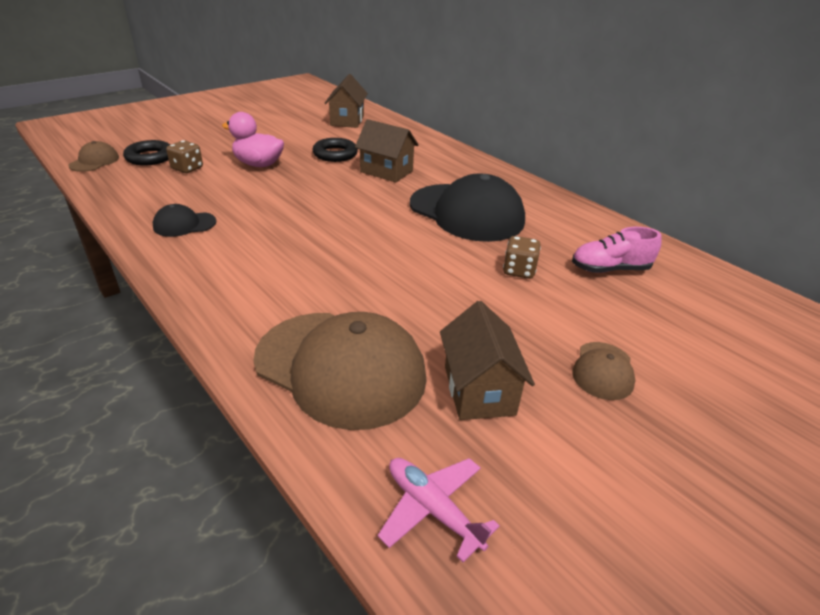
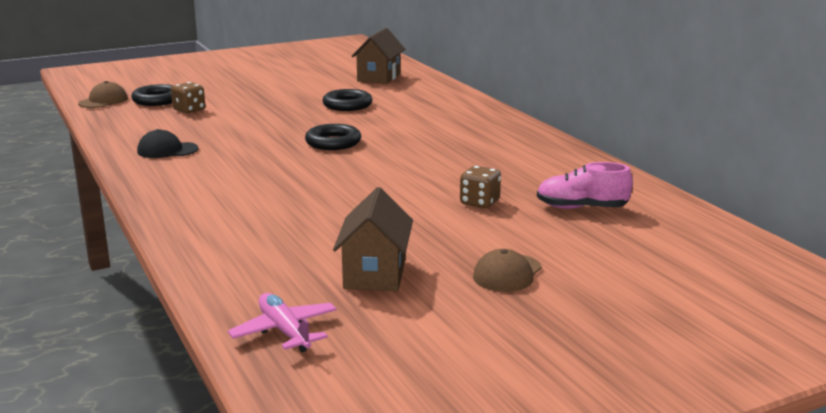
camera: 15 degrees right, 15 degrees down
pink duck [222,112,284,167] -> none
brown cap [253,312,427,430] -> none
brown house [355,119,419,182] -> none
black cap [410,173,525,242] -> none
none -> black ring [305,124,361,150]

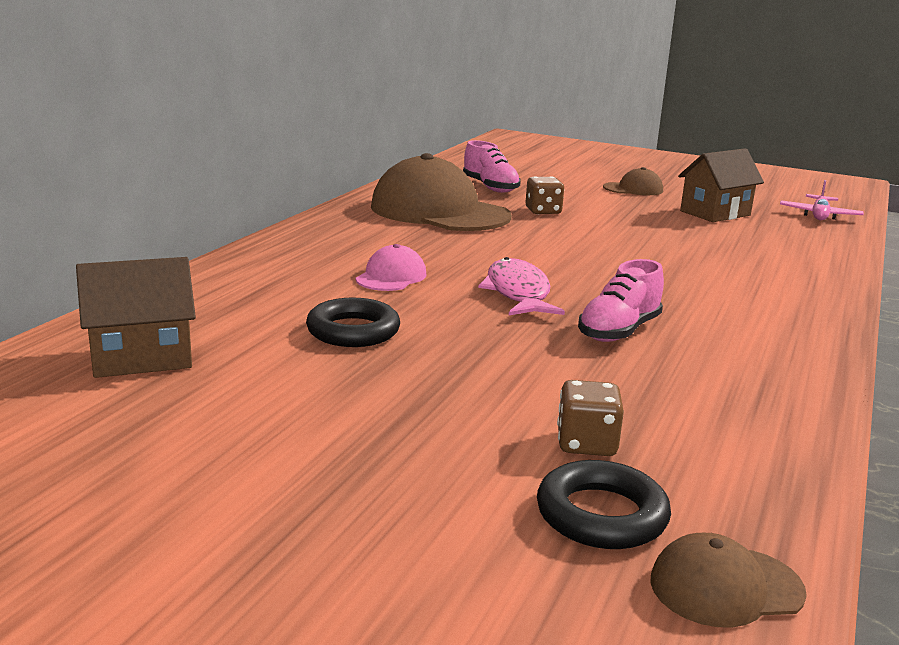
camera: 130 degrees left, 0 degrees up
black cap [137,129,198,158] -> none
black ring [305,124,361,150] -> pink fish [478,257,565,315]
none -> pink cap [355,244,426,291]
none -> brown cap [371,153,512,231]
none -> pink shoe [578,259,664,342]

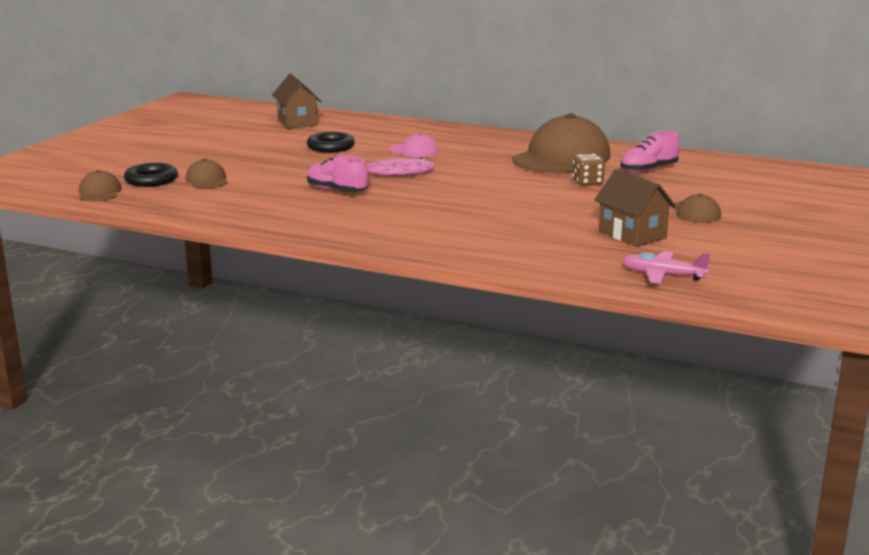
camera: 90 degrees right, 0 degrees up
brown dice [557,380,624,456] -> brown cap [185,159,228,188]

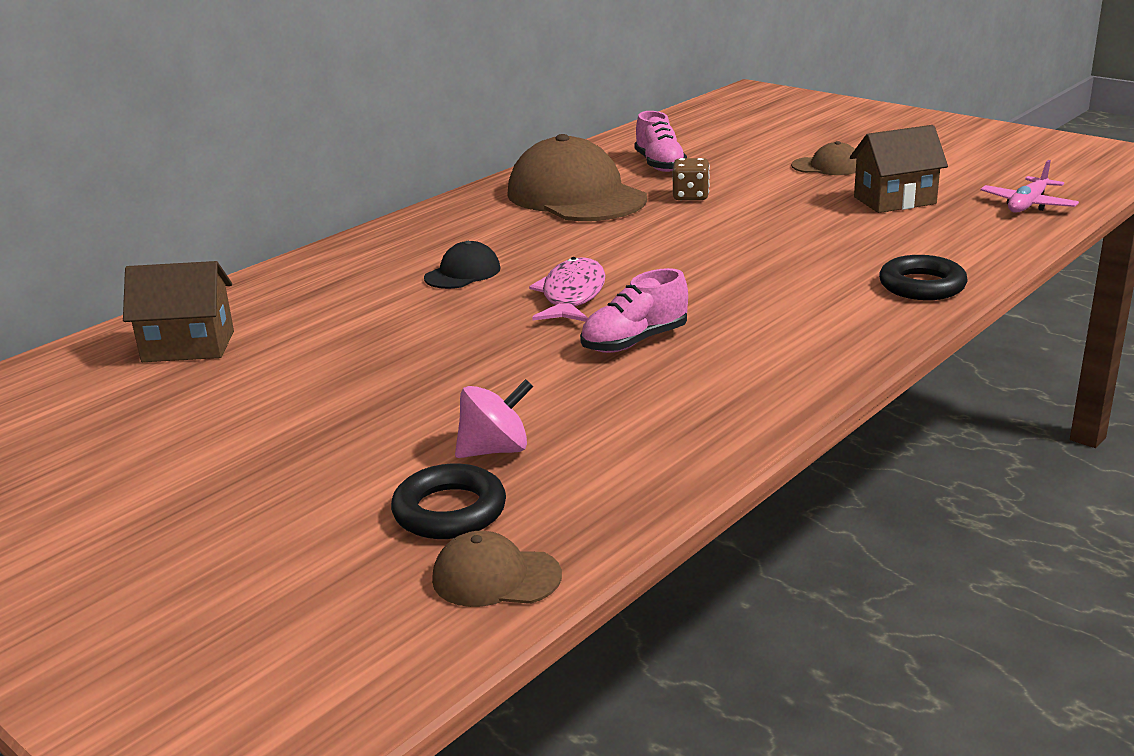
camera: 70 degrees left, 5 degrees up
brown cap [185,159,228,188] -> pink spinning top [455,379,533,458]
black ring [307,132,355,153] -> black ring moved to [879,255,968,300]
pink cap [389,133,438,157] -> black cap [424,241,501,289]

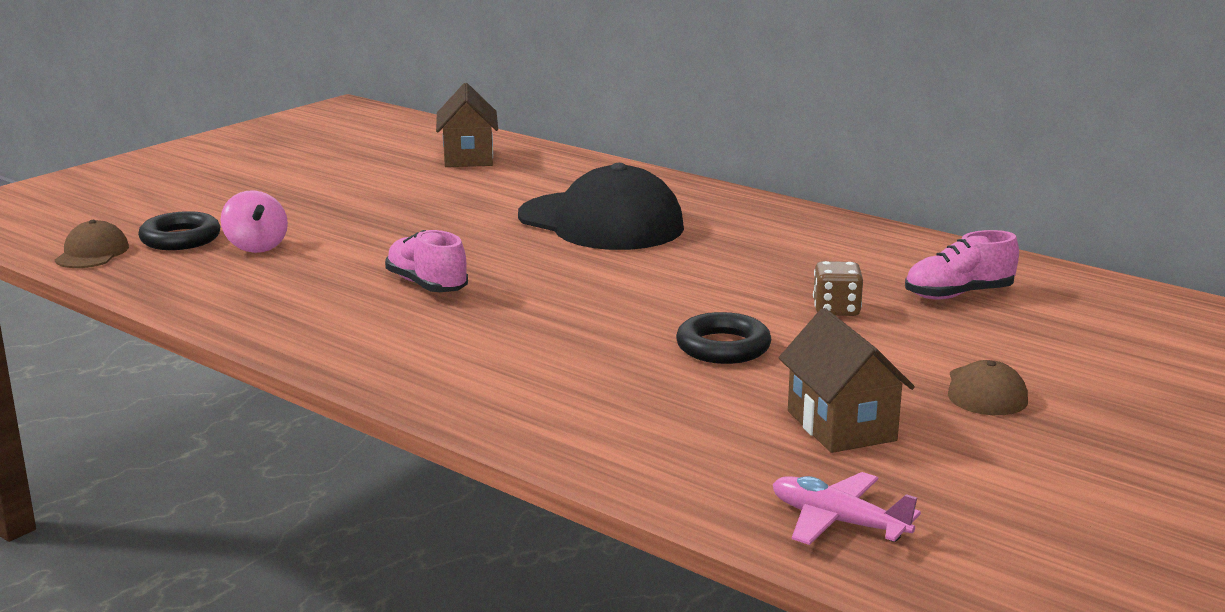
camera: 85 degrees right, 5 degrees down
black cap [424,241,501,289] -> black cap [518,163,684,250], size x2.19
brown cap [507,134,647,221] -> none
pink fish [529,257,605,322] -> none
black ring [879,255,968,300] -> black ring moved to [676,312,771,364]

